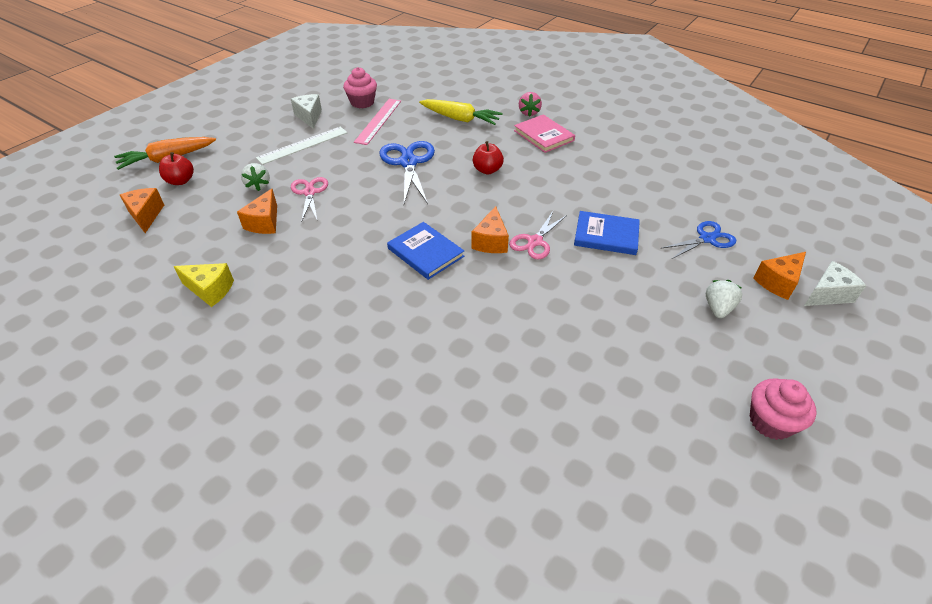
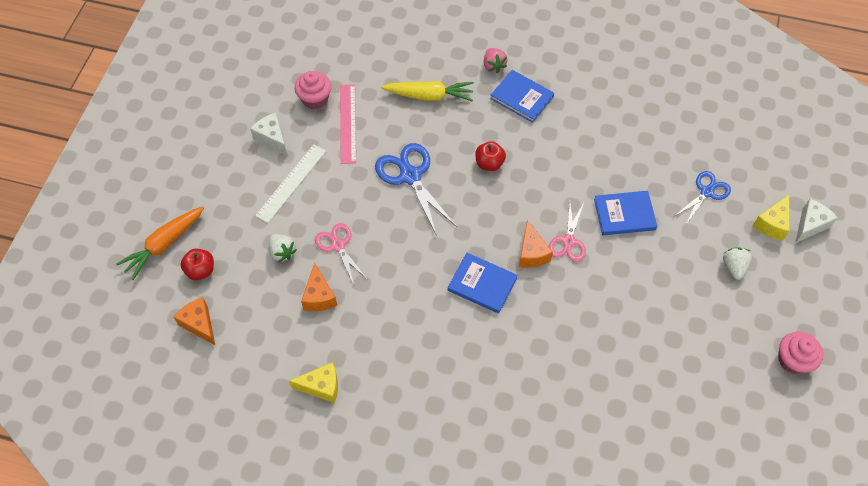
camera: 20 degrees left, 15 degrees up
pink book [514,114,575,153] -> blue book [490,70,554,123]
orange cheese [753,252,806,300] -> yellow cheese [752,195,789,241]

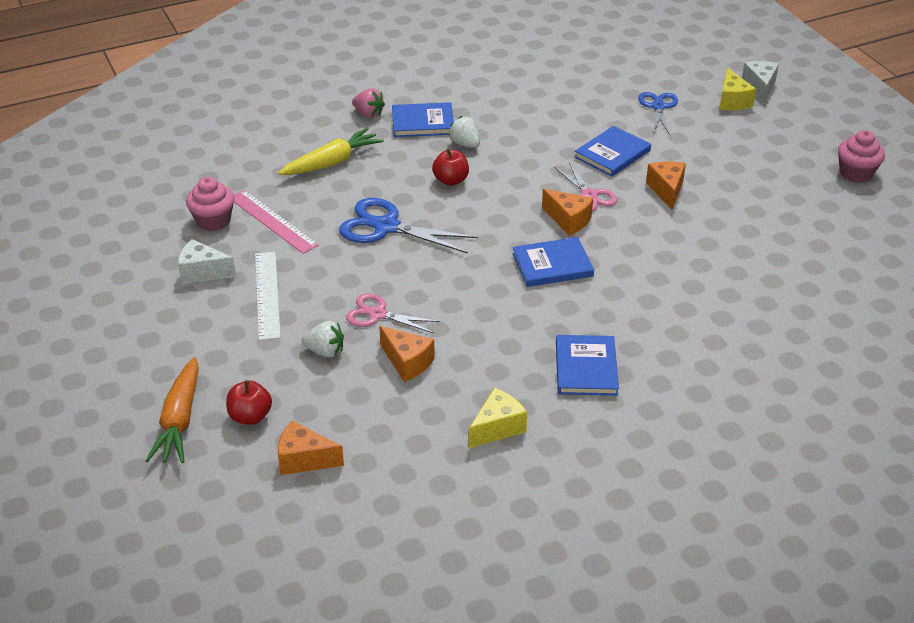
camera: 40 degrees left, 20 degrees down
white strawberry [723,247,752,280] -> white strawberry moved to [448,116,480,148]
none -> blue book [556,335,619,396]
none -> orange cheese [646,161,686,210]

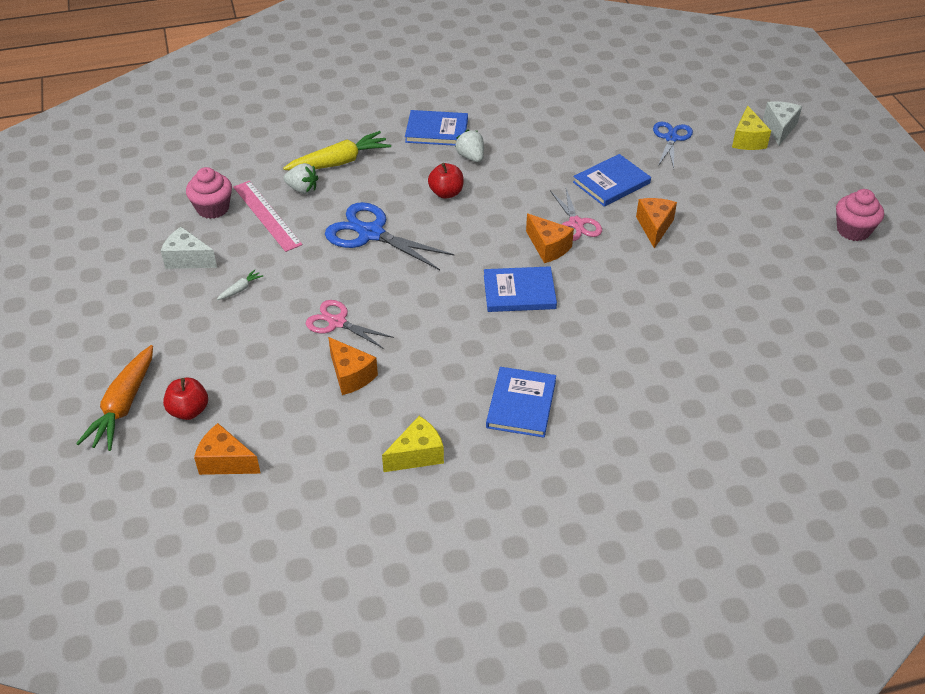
camera: 10 degrees right, 5 degrees up
white ruler [255,252,281,340] -> white carrot [217,270,263,300]
white strawberry [302,321,344,357] -> white strawberry moved to [283,163,318,194]
pink strawberry [352,89,385,118] -> none

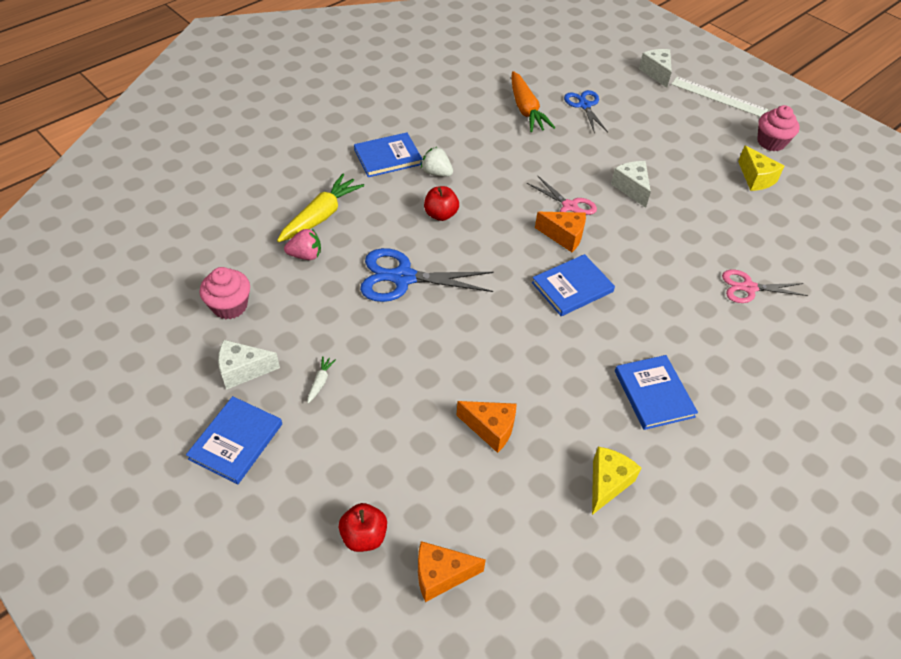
camera: 30 degrees left, 5 degrees up
orange carrot [76,345,153,451] -> orange carrot moved to [511,71,555,132]
pink ruler [233,181,302,252] -> none
white strawberry [283,163,318,194] -> pink strawberry [284,229,321,260]
pink scissors [306,300,394,349] -> pink scissors moved to [722,270,808,303]
blue book [573,154,651,207] -> blue book moved to [186,396,282,484]
orange cheese [636,198,677,248] -> white cheese [611,161,651,208]
yellow cheese [732,105,771,150] -> yellow cheese moved to [738,146,785,191]
none -> white ruler [671,77,768,117]

